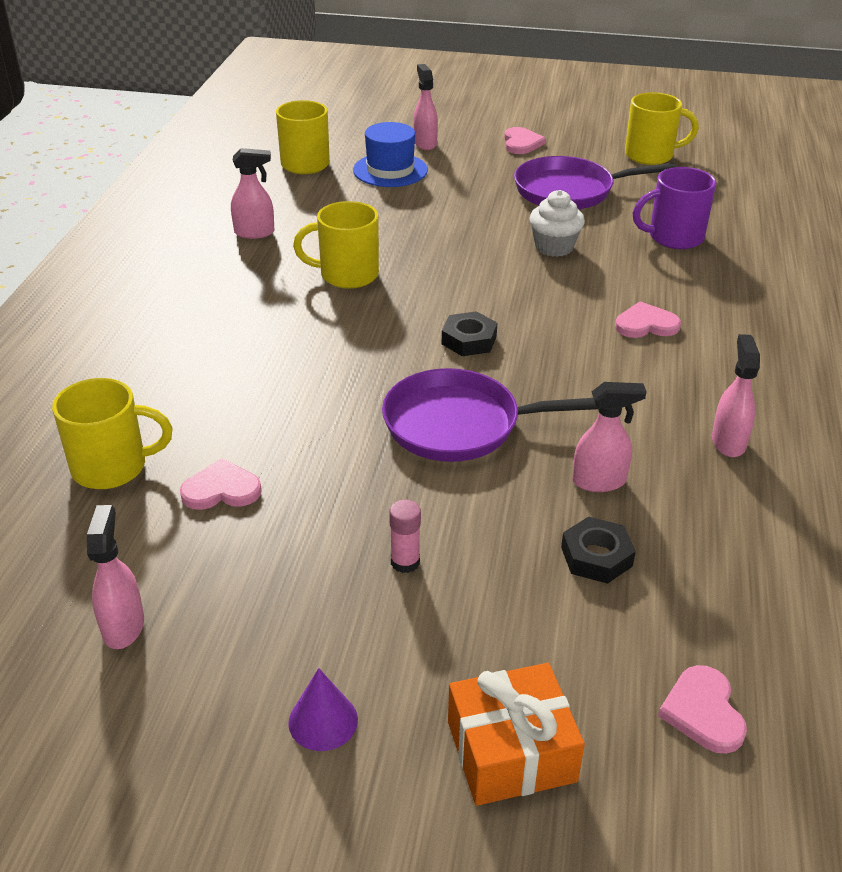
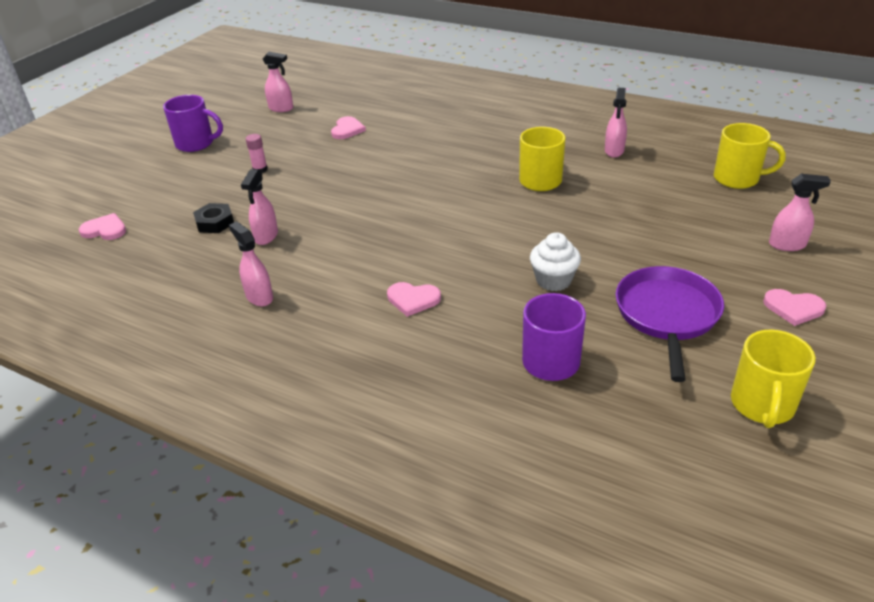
camera: 110 degrees right, 0 degrees up
yellow mug [52,378,173,489] -> none
purple cone [288,668,358,751] -> purple mug [163,95,223,152]
blue hat [353,122,428,187] -> none
purple pan [382,368,597,462] -> none
black nut [442,311,497,356] -> none
orange gift [448,663,585,806] -> none
pink heart [615,301,681,338] -> pink heart turned 90 degrees clockwise [387,282,441,317]
pink spray bottle [712,334,760,457] -> pink spray bottle turned 150 degrees counterclockwise [229,222,273,306]

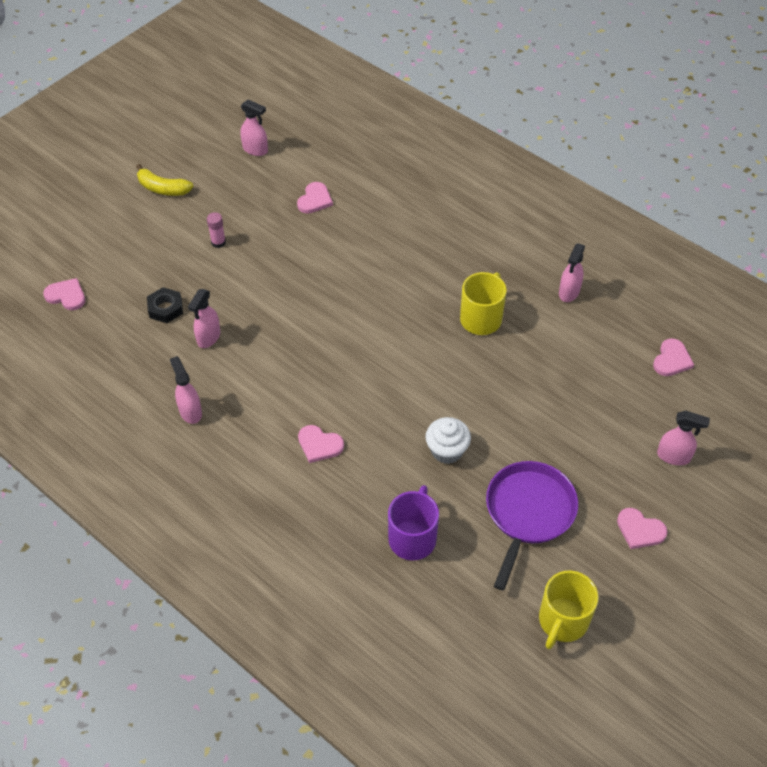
camera: 10 degrees right, 15 degrees up
purple mug [163,95,223,152] -> yellow banana [136,164,193,196]
yellow mug [714,123,786,189] -> pink heart [653,338,694,376]

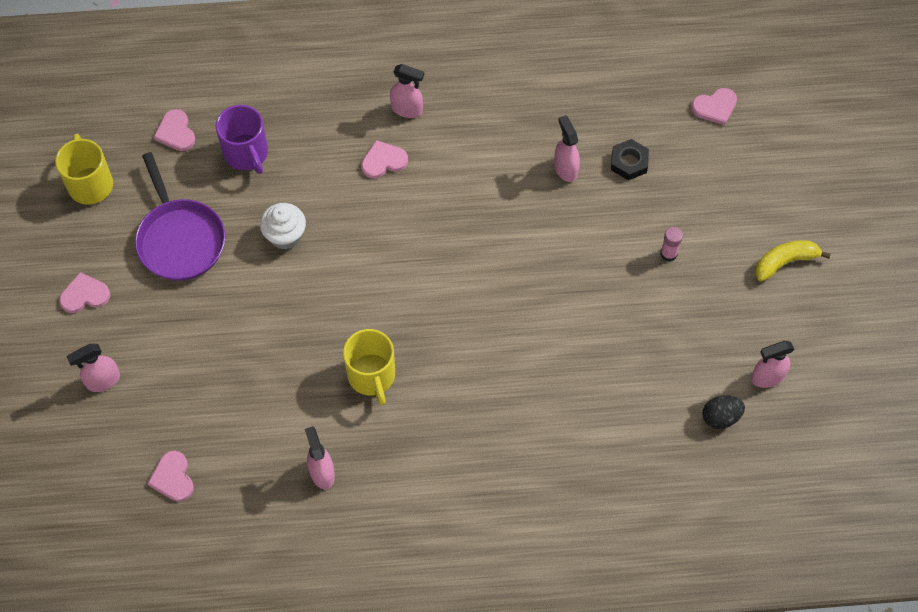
camera: 135 degrees right, 10 degrees up
pink spray bottle [170,356,202,424] -> pink spray bottle moved to [390,64,424,118]
pink heart [297,182,333,214] -> pink heart moved to [153,109,195,151]
none -> black egg [702,395,745,429]

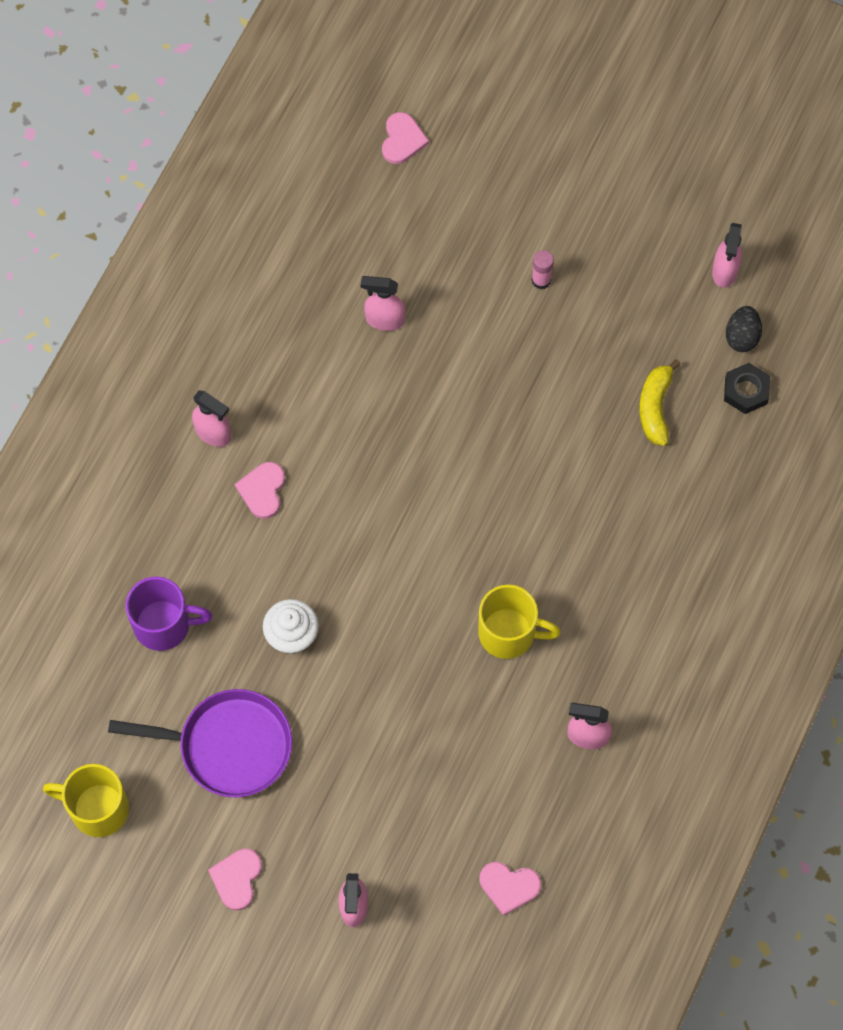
camera: 60 degrees left, 5 degrees up
pink heart [153,109,195,151] -> none
pink spray bottle [390,64,424,118] -> pink spray bottle turned 75 degrees clockwise [192,390,231,447]
black nut [611,139,649,181] -> black nut moved to [724,363,770,414]
yellow banana [755,240,831,282] -> yellow banana moved to [639,359,681,446]

